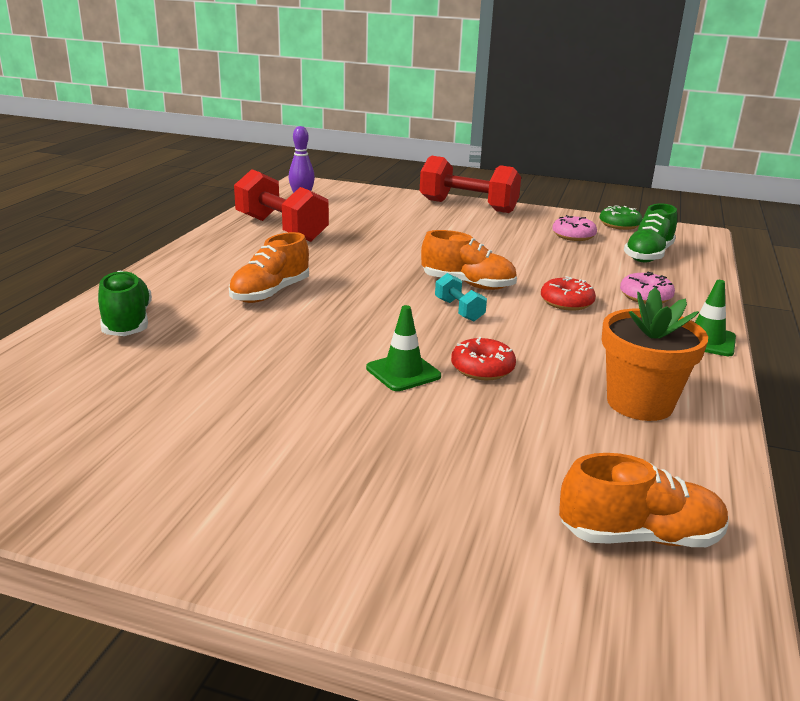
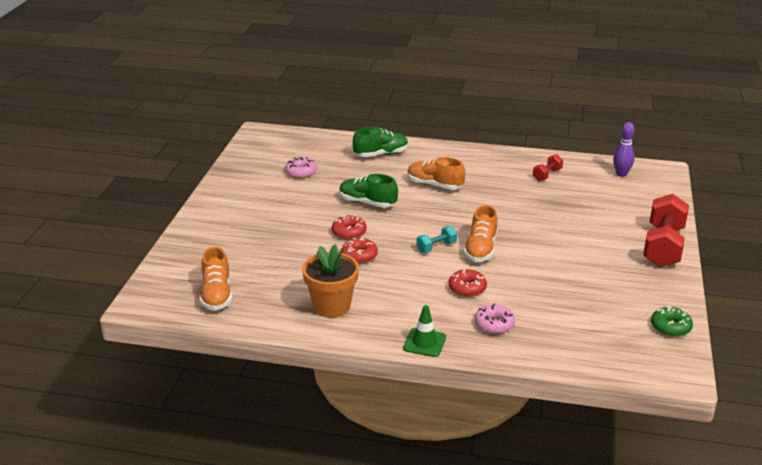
camera: 85 degrees right, 5 degrees up
red dumbbell [234,169,329,242] -> red dumbbell [533,154,563,181], size x0.47
green traffic cone [366,305,441,391] -> red donut [332,215,367,240]
pink donut [552,215,597,241] -> pink donut moved to [285,157,317,178]
green shoe [624,204,677,262] -> green shoe moved to [339,174,398,208]

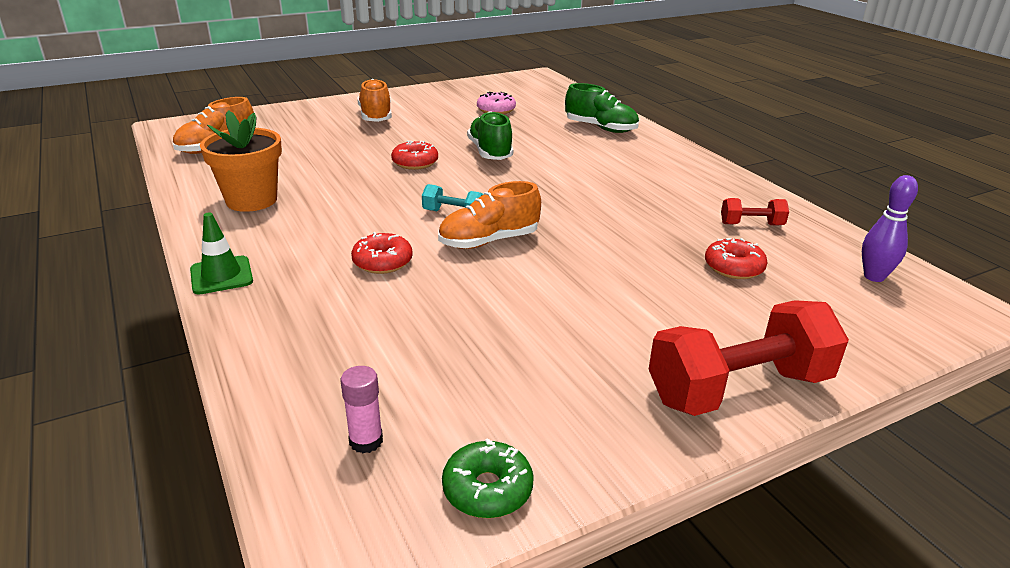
camera: 50 degrees right, 0 degrees up
red donut [342,237,378,264] -> red donut moved to [705,238,768,279]
orange shoe [407,157,465,190] -> orange shoe moved to [357,79,392,122]
pink donut [475,304,515,334] -> none
none -> pink glue stick [340,366,383,453]

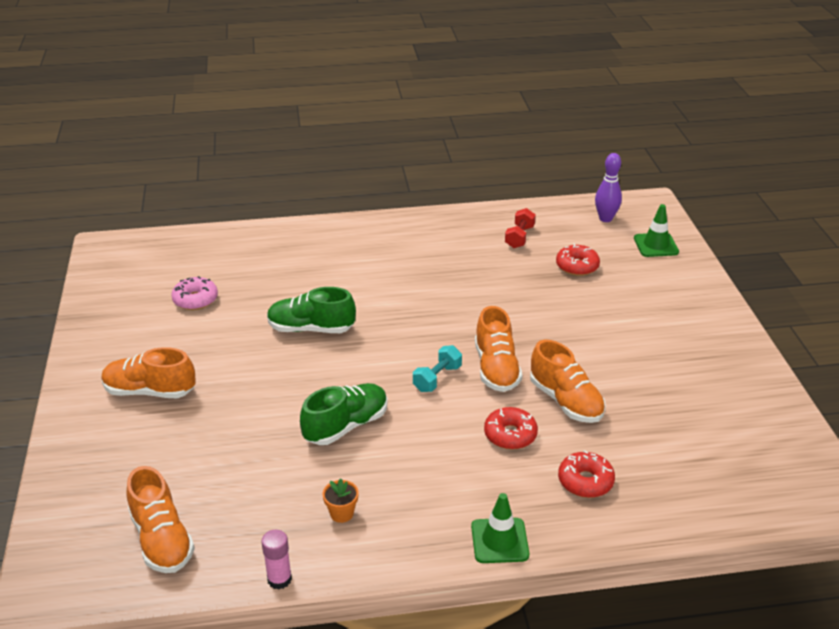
camera: 70 degrees left, 5 degrees up
orange flower pot [200,110,282,212] -> orange flower pot [323,478,359,523], size x0.43
pink glue stick [340,366,383,453] -> pink glue stick moved to [261,530,292,590]
red donut [391,141,438,170] -> red donut moved to [558,450,615,498]
green donut [442,439,533,518] -> none
green shoe [565,83,639,133] -> green shoe moved to [300,383,388,445]
red dumbbell [649,300,849,416] -> none
none -> orange shoe [530,340,606,423]
none -> green traffic cone [634,204,679,257]

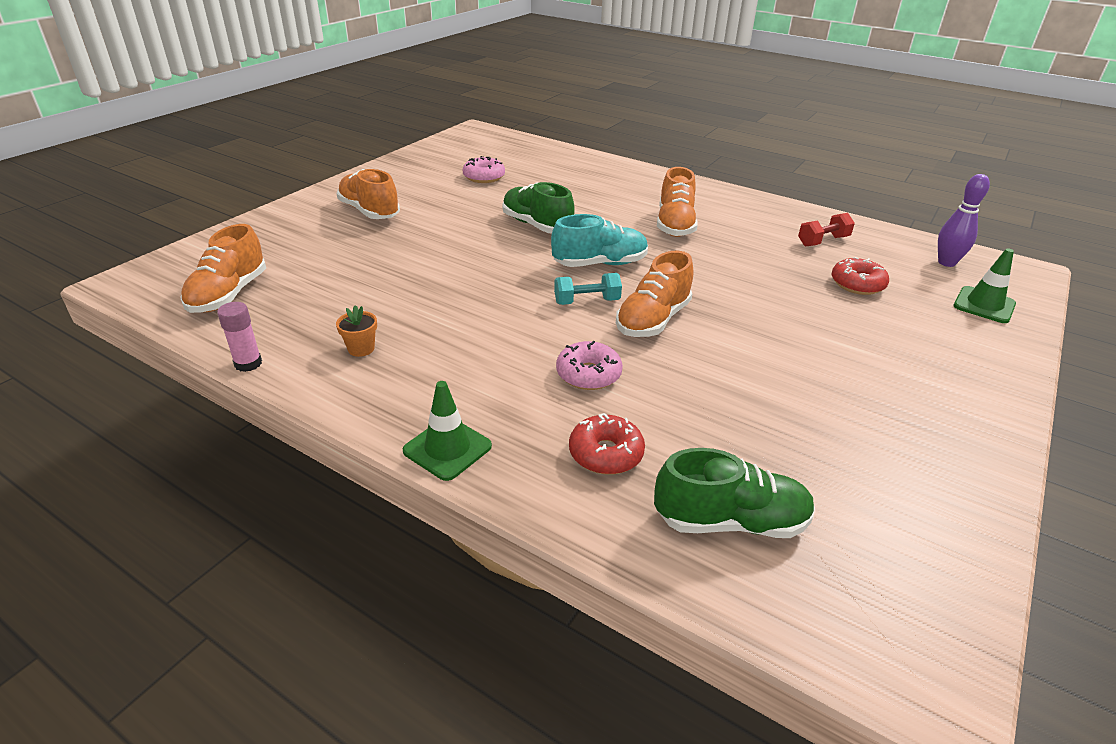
camera: 40 degrees right, 0 degrees up
green shoe [300,383,388,445] -> green shoe moved to [654,448,815,538]
red donut [484,407,538,449] -> pink donut [556,341,623,390]
orange shoe [530,340,606,423] -> orange shoe moved to [657,167,698,237]
none -> turquoise shoe [551,214,648,267]

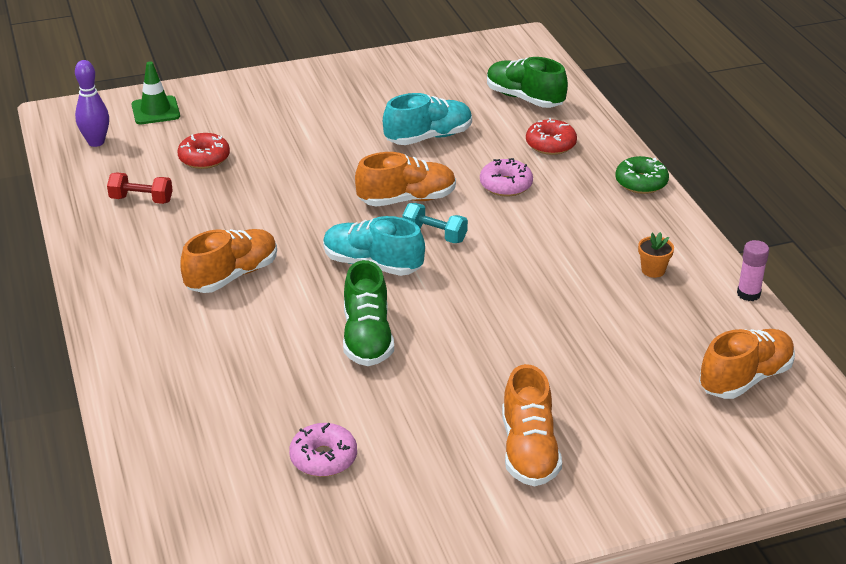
camera: 140 degrees left, 0 degrees up
green traffic cone [403,381,492,481] -> green donut [615,156,669,194]
none -> turquoise shoe [383,93,472,145]

